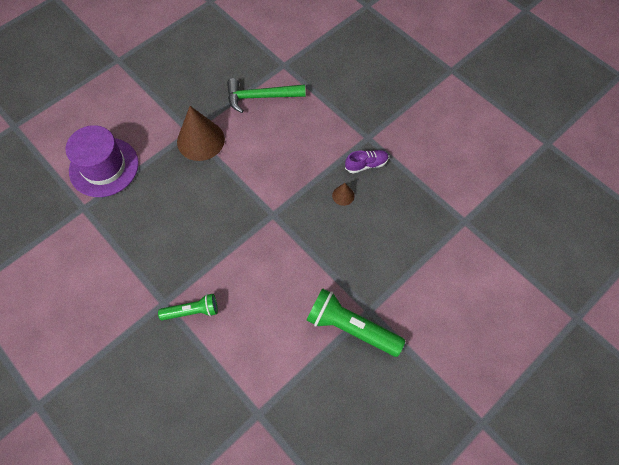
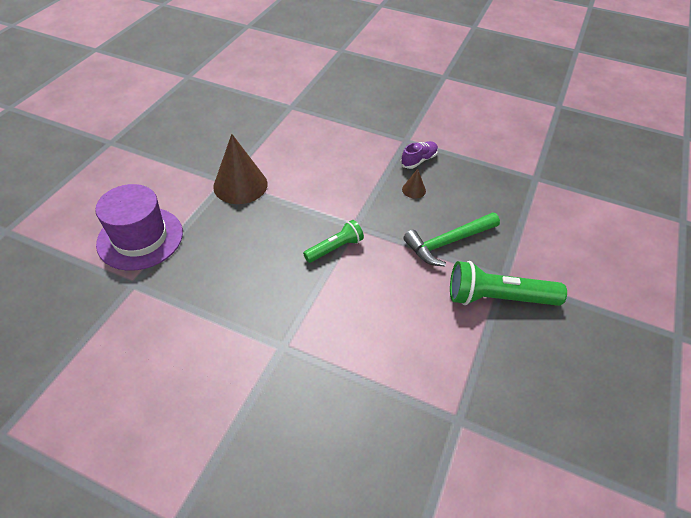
camera: 25 degrees left, 15 degrees down
green flashlight [158,294,218,320] -> green flashlight moved to [303,220,364,263]
green hammer [227,78,306,113] -> green hammer moved to [403,212,500,267]

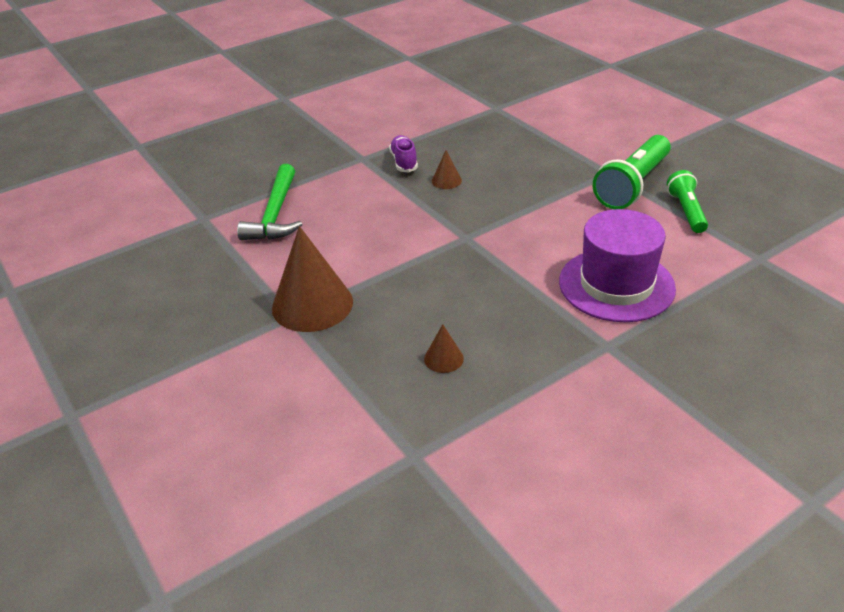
camera: 55 degrees left, 10 degrees down
purple hat [95,184,183,271] -> purple hat moved to [559,209,676,322]
green flashlight [303,220,364,263] -> green flashlight moved to [667,170,708,233]
green hammer [403,212,500,267] -> green hammer moved to [237,164,303,240]
none -> brown cone [424,324,464,373]

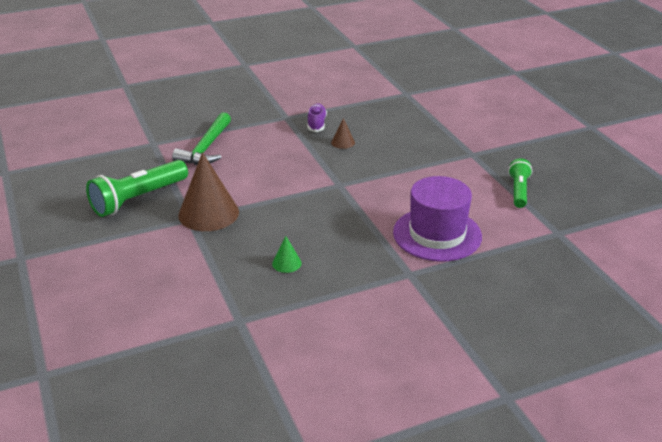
camera: 10 degrees right, 5 degrees down
brown cone [424,324,464,373] -> green cone [272,236,302,273]
green flashlight [593,135,671,209] -> green flashlight moved to [86,160,188,217]

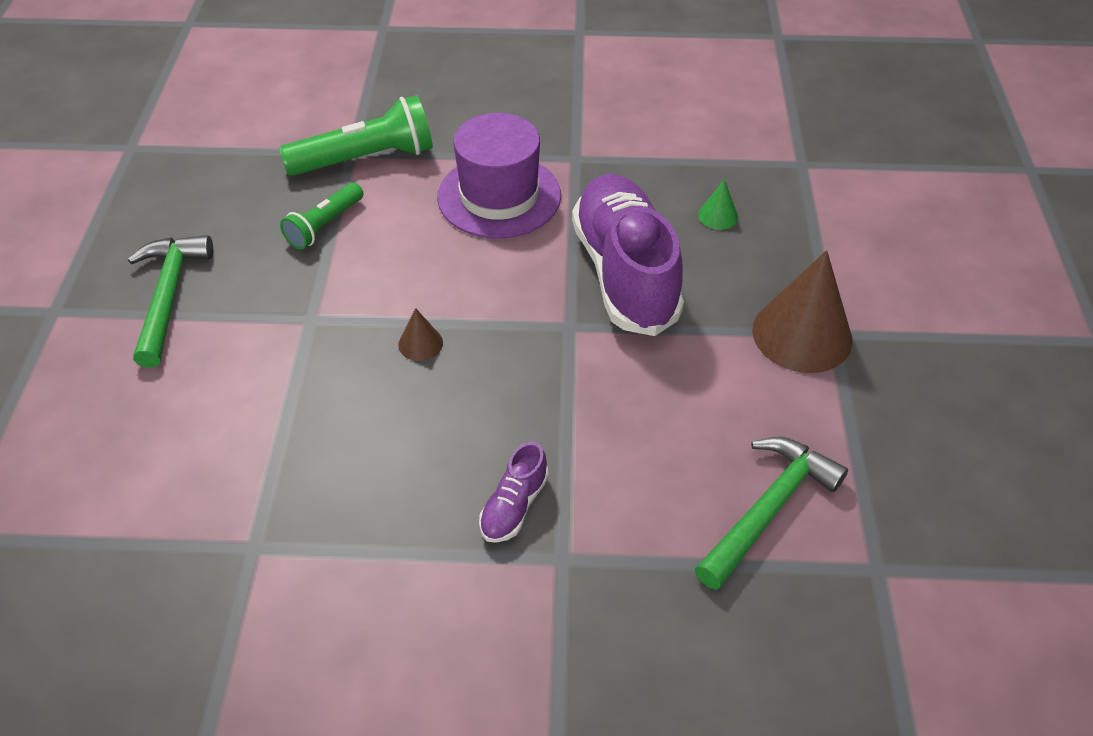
camera: 155 degrees left, 15 degrees up
green flashlight [86,160,188,217] -> green flashlight moved to [279,95,433,176]
brown cone [331,118,355,149] -> brown cone moved to [398,308,443,361]
none -> green hammer [128,235,213,368]
none -> purple shoe [572,174,684,336]

